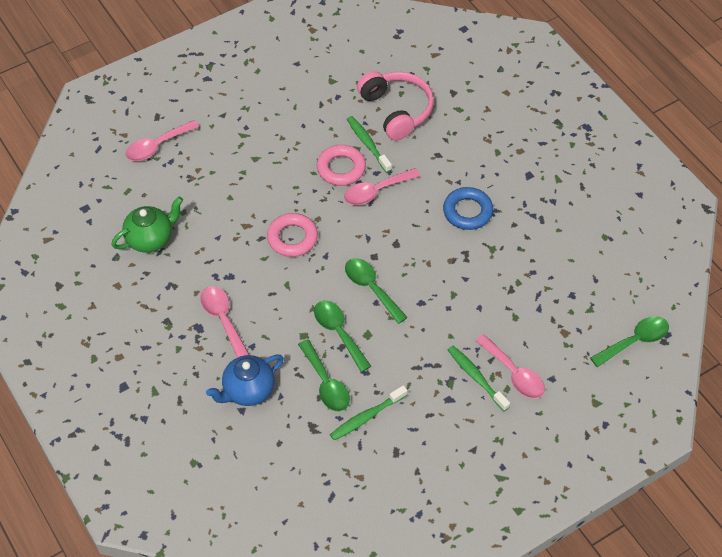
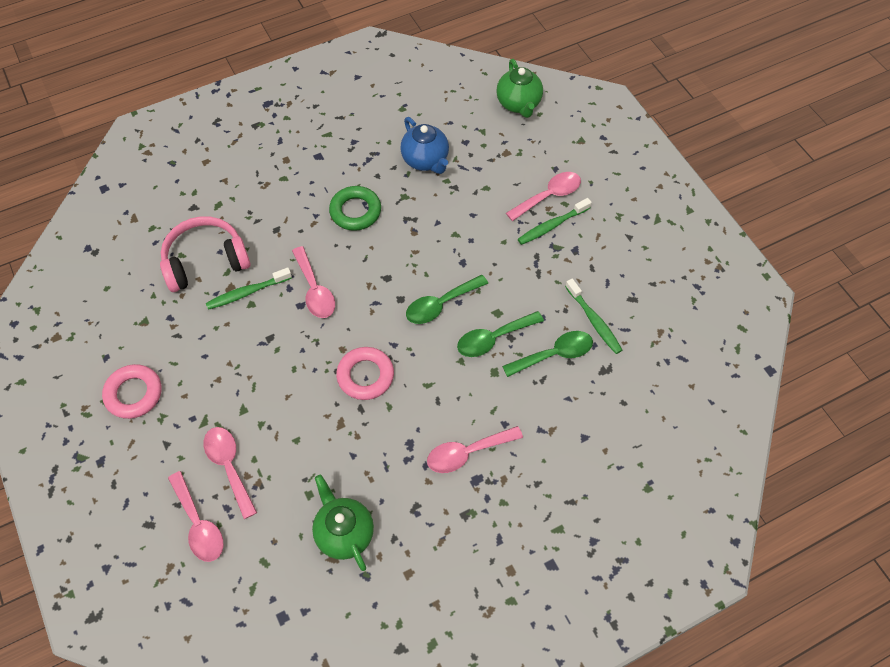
camera: 85 degrees left, 5 degrees up
blue teapot [206,355,284,406] -> blue teapot moved to [400,117,449,174]
pink ring [317,145,366,186] -> pink ring moved to [102,364,161,419]
blue ring [443,187,493,230] -> green ring [329,186,381,231]
green spoon [590,316,669,367] -> green teapot [496,59,543,118]
none -> pink spoon [203,427,257,519]

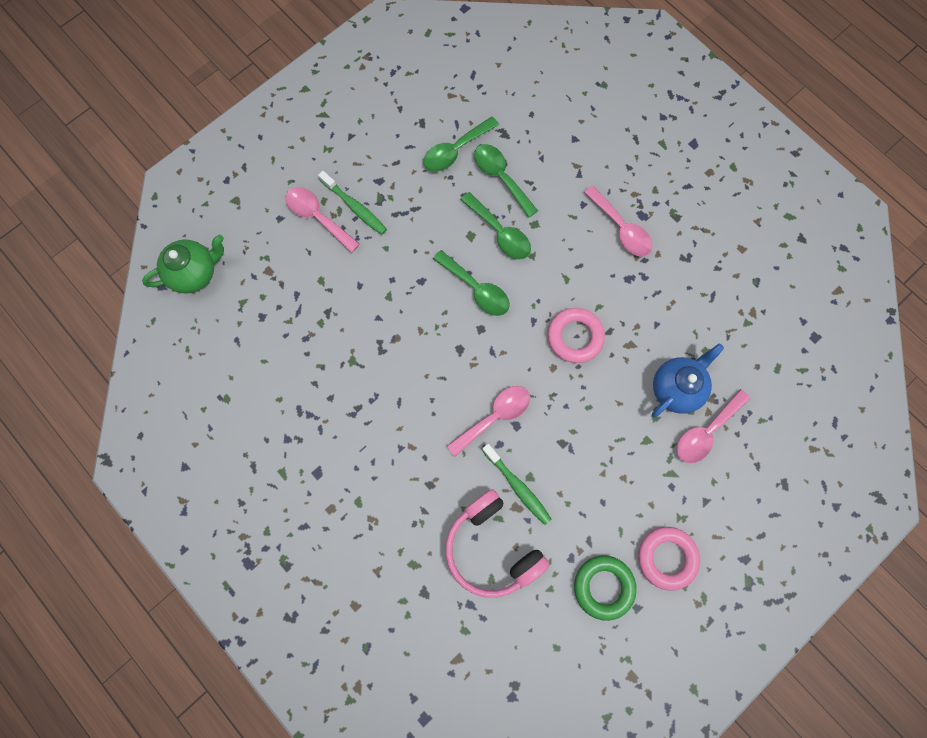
camera: 105 degrees left, 15 degrees up
pink spoon [168,471,224,562] -> none
green teapot [312,475,374,571] -> none
green ring [329,186,381,231] -> green ring moved to [574,555,636,621]
blue teapot [400,117,449,174] -> blue teapot moved to [652,344,724,418]
green toothbrush [565,279,622,354] -> green spoon [423,116,499,172]

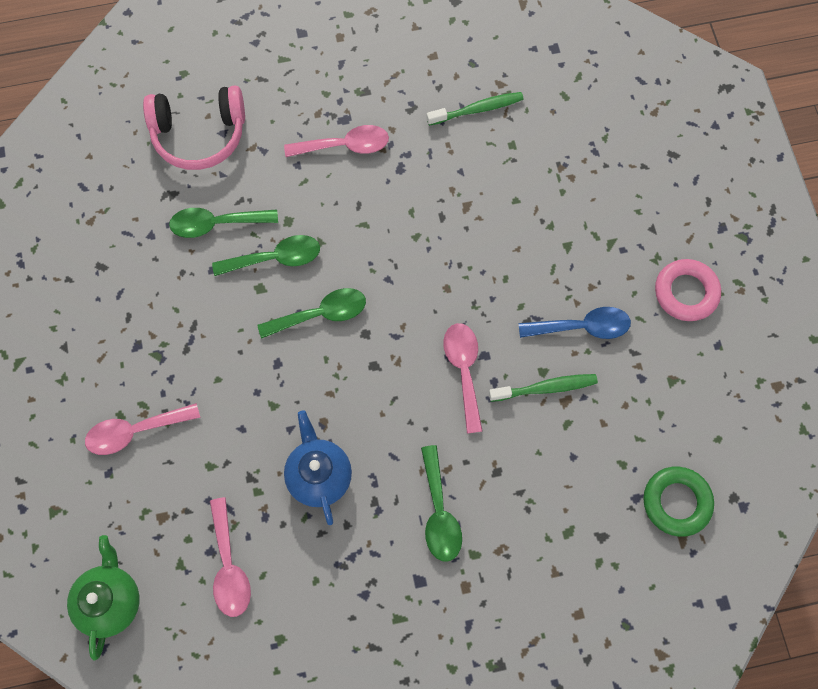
camera: 60 degrees left, 5 degrees down
green toothbrush [318,171,387,235] -> green toothbrush moved to [427,92,524,126]
green spoon [423,116,499,172] -> green spoon moved to [421,445,462,562]
pink headphones [445,489,549,598] -> pink headphones moved to [143,85,245,170]
pink ring [548,308,605,363] -> none
green ring [574,555,636,621] -> green ring moved to [643,467,714,537]
blue teapot [652,344,724,418] -> blue teapot moved to [284,410,352,525]
pink spoon [677,389,750,463] -> pink spoon moved to [210,497,251,617]
none -> blue spoon [519,307,631,339]

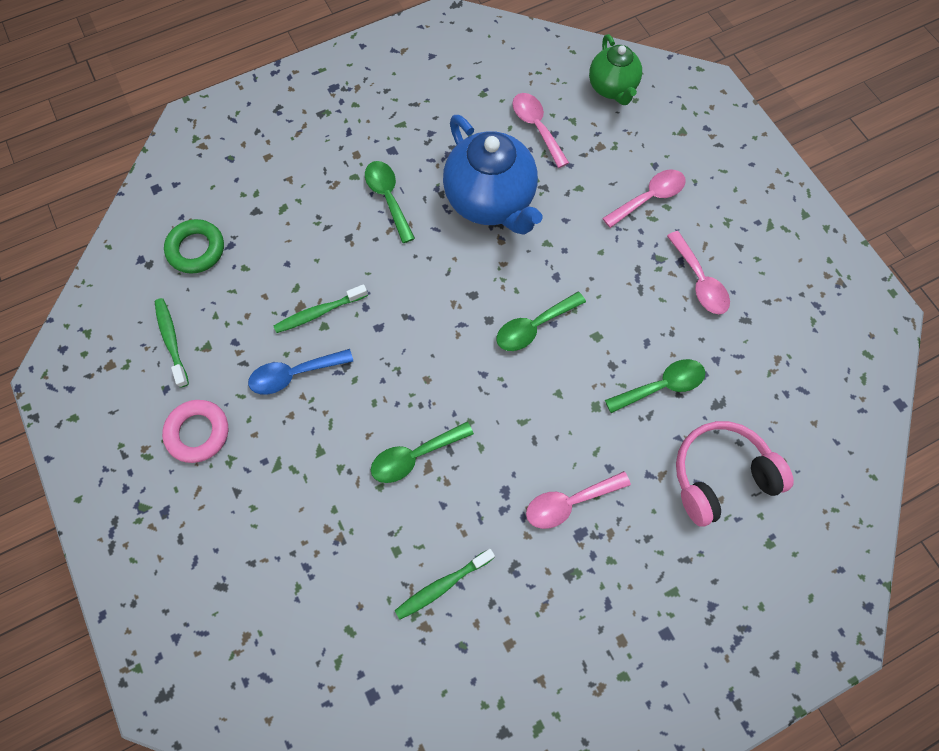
camera: 165 degrees right, 0 degrees up
green spoon [212,235,320,276] -> green spoon moved to [371,422,474,483]
blue teapot [284,410,352,525] -> blue teapot [443,115,542,235], size x1.67
pink spoon [443,323,483,434] -> pink spoon moved to [667,231,730,314]
none -> green toothbrush [155,298,189,388]

